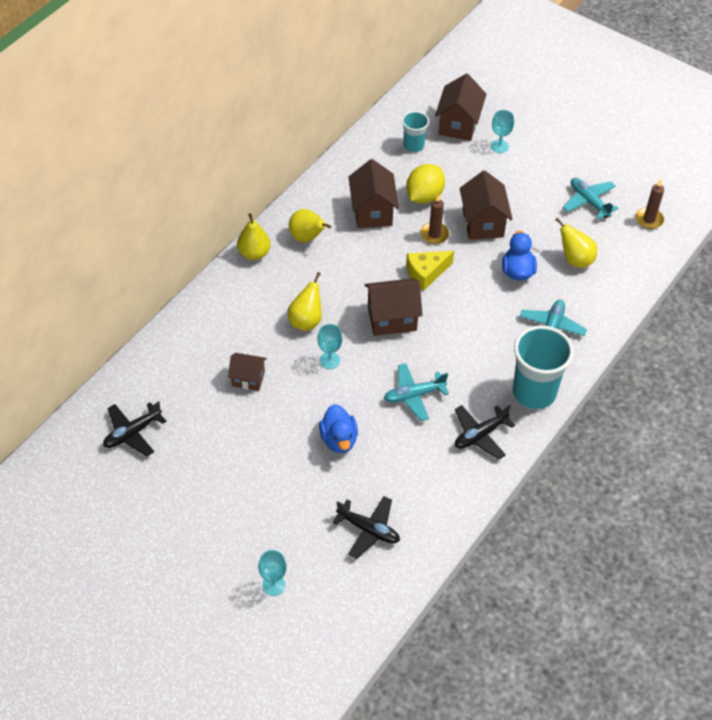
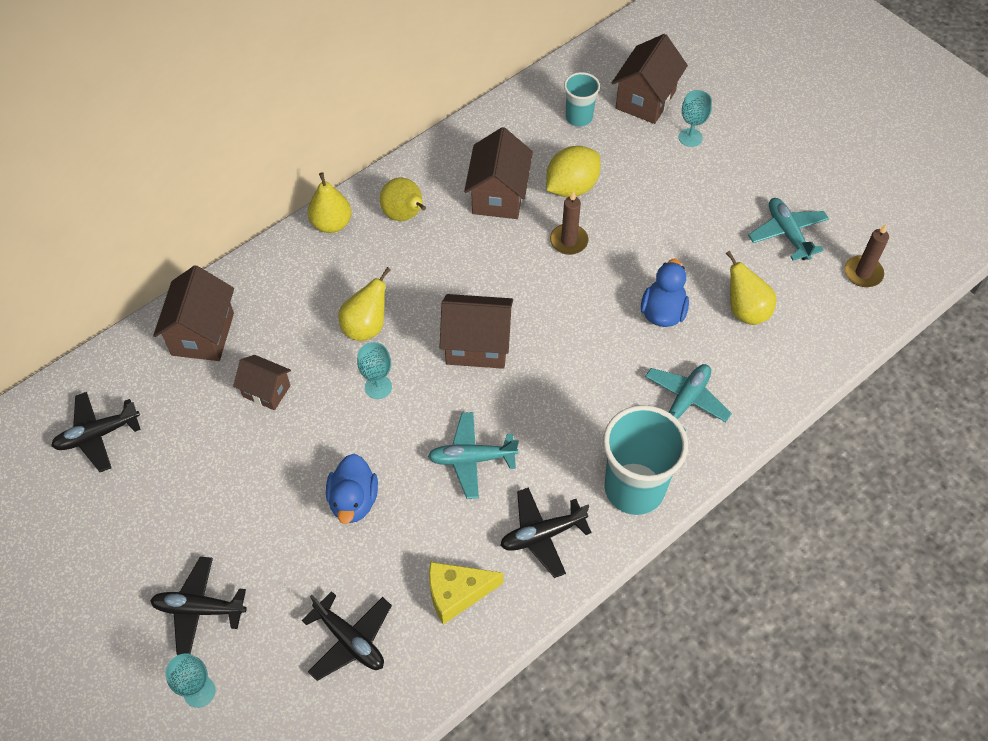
camera: 15 degrees right, 5 degrees up
yellow cheese [406,251,454,291] -> yellow cheese moved to [429,562,503,625]
brown house [459,171,513,240] -> brown house moved to [153,265,234,361]
none -> black plane [150,557,247,655]

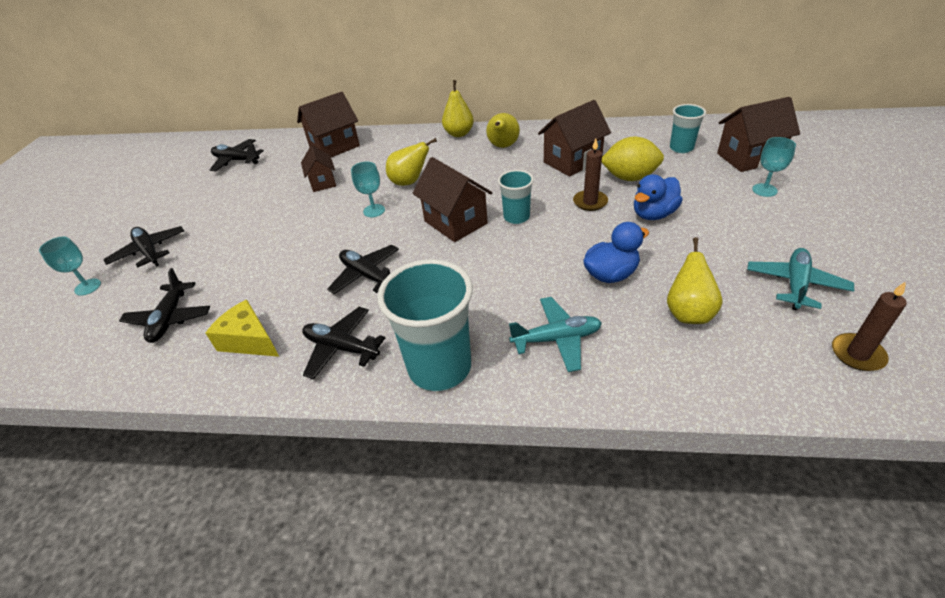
camera: 50 degrees right, 15 degrees down
blue duck [326,454,378,524] -> blue duck moved to [634,174,683,220]
turquoise plane [428,412,519,499] -> black plane [327,245,399,294]
none -> turquoise cup [498,170,534,224]

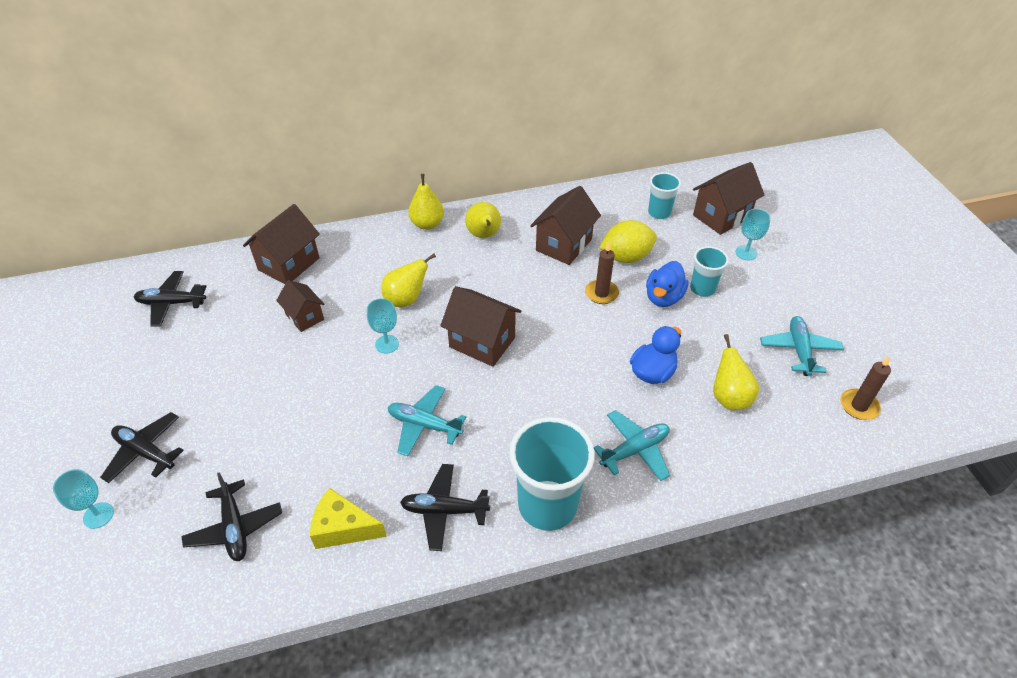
camera: 25 degrees left, 5 degrees up
black plane [327,245,399,294] -> turquoise plane [388,385,466,456]
turquoise cup [498,170,534,224] -> turquoise cup moved to [690,246,729,297]

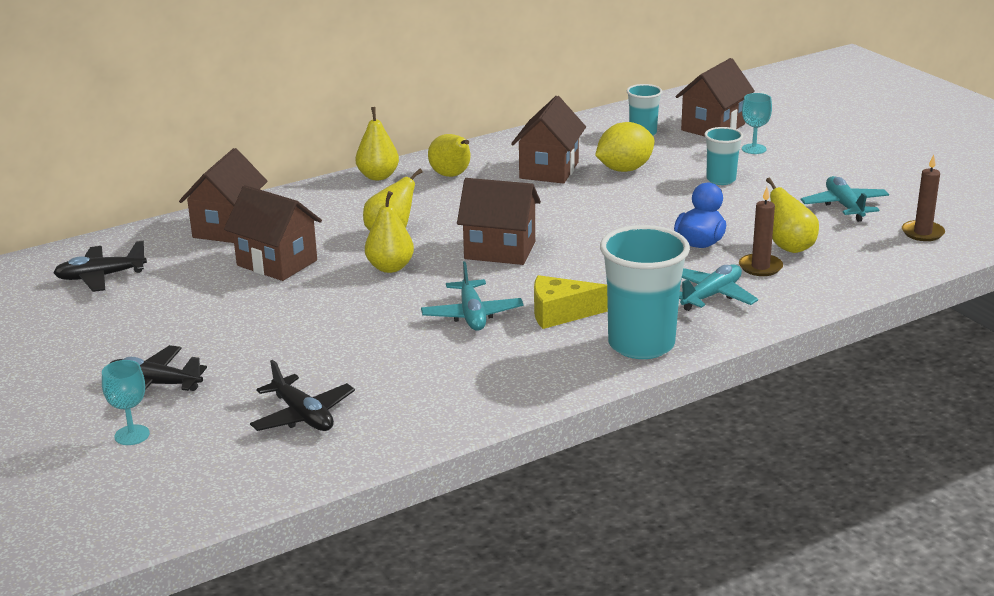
camera: 15 degrees left, 20 degrees down
brown house [276,280,325,332] -> brown house [224,185,322,281], size x1.61
yellow cheese [310,488,387,549] -> yellow cheese moved to [534,275,608,329]
turquoise goblet [367,298,399,354] -> yellow pear [365,191,414,273]
turquoise plane [388,385,466,456] -> turquoise plane turned 105 degrees counterclockwise [421,261,524,331]
black plane [400,464,490,551] -> none
brown candle [585,242,619,304] -> brown candle moved to [739,187,783,276]
blue duck [646,261,689,307] -> none

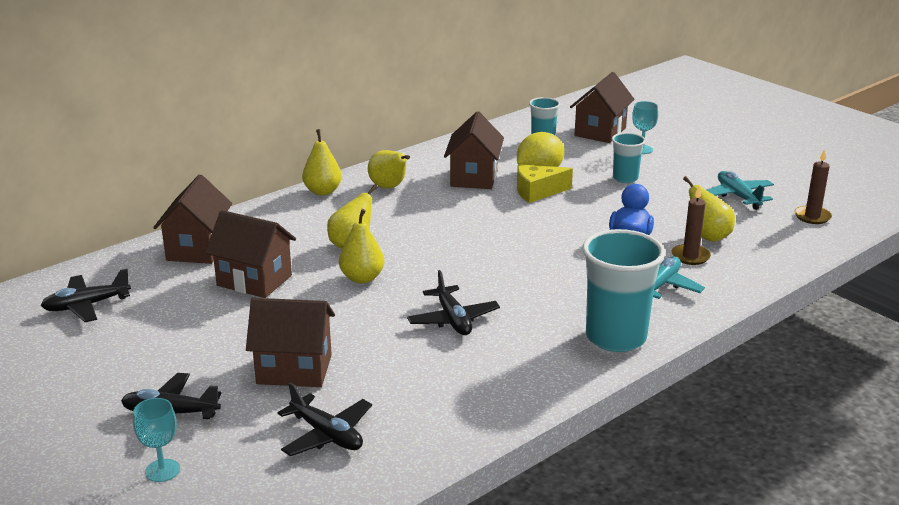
camera: 10 degrees left, 0 degrees up
turquoise plane [421,261,524,331] -> black plane [407,270,500,335]
brown house [457,178,541,265] -> brown house moved to [246,298,335,387]
yellow cheese [534,275,608,329] -> yellow cheese moved to [517,164,573,203]

